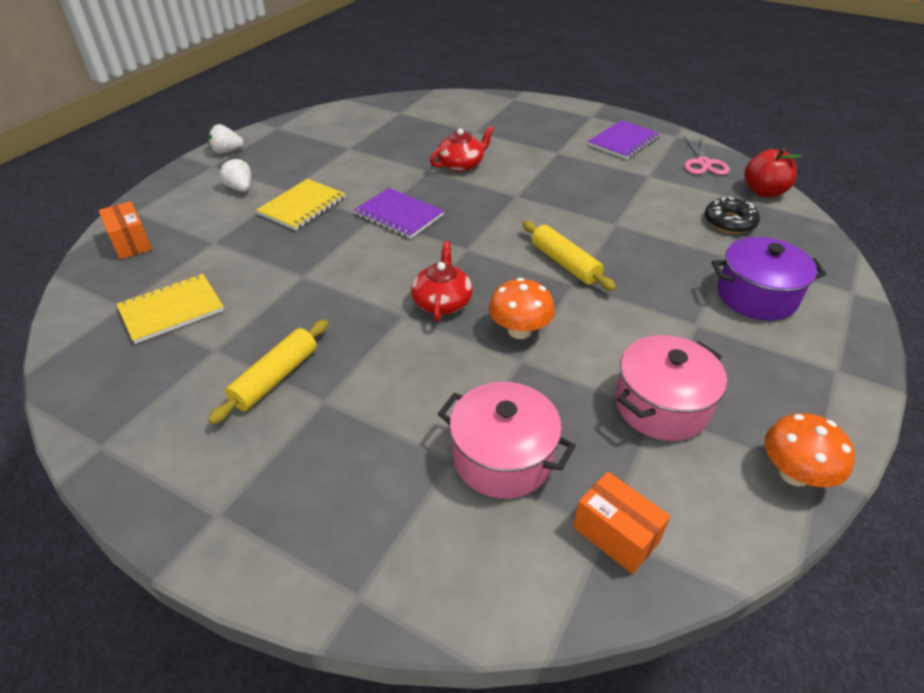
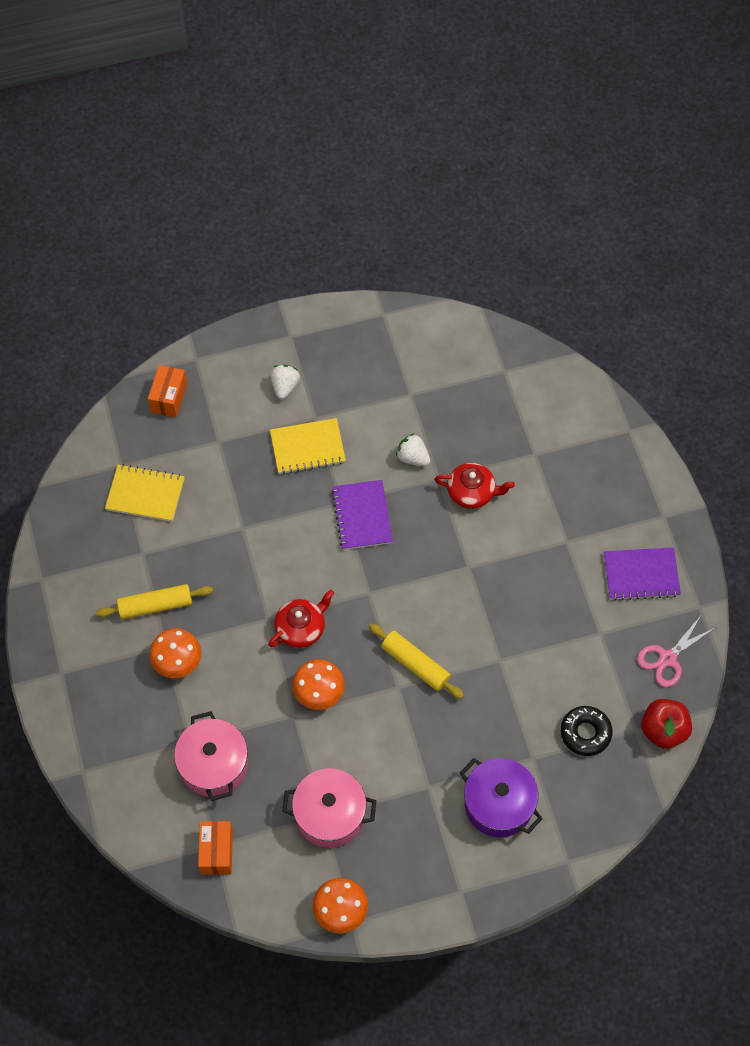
camera: 45 degrees right, 20 degrees up
white strawberry [208,124,244,154] -> white strawberry moved to [396,433,430,466]
yellow rolling pin [523,221,616,291] -> yellow rolling pin turned 60 degrees counterclockwise [369,623,464,699]
none -> orange mushroom [149,628,201,678]

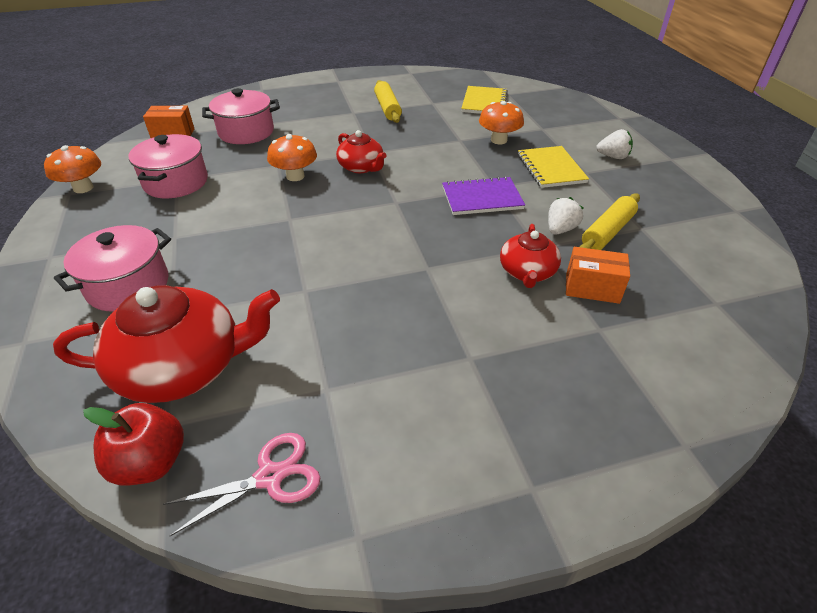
camera: 90 degrees right, 20 degrees down
orange box [148,365,187,417] -> orange box moved to [566,247,630,304]
orange mushroom [149,628,201,678] -> orange mushroom moved to [479,101,524,144]
yellow rolling pin [369,623,464,699] -> yellow rolling pin moved to [579,193,640,250]
purple pot [460,758,543,837] -> pink pot [54,225,171,312]
black donut [561,706,613,756] -> red teapot [53,285,280,403]
purple notebook [604,547,681,601] -> none
pink scissors [637,614,715,687] -> pink scissors turned 105 degrees clockwise [163,433,320,536]

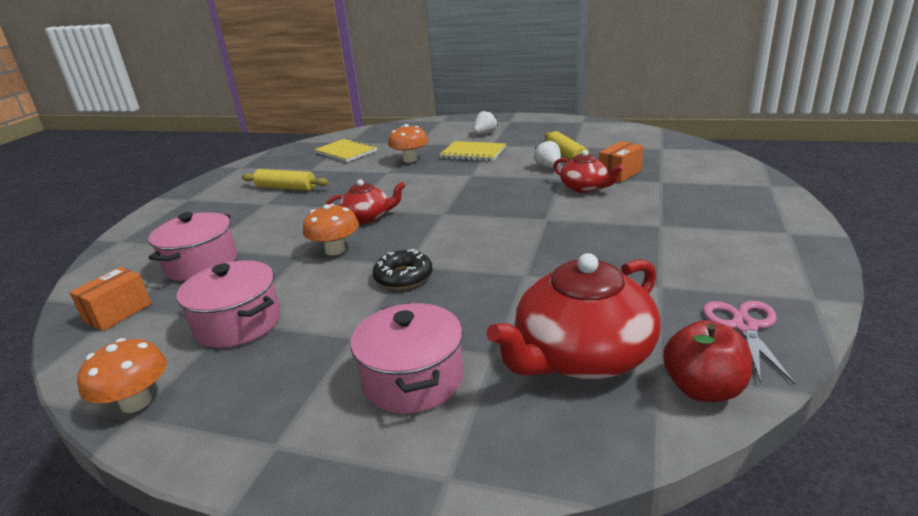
camera: 55 degrees left, 15 degrees down
red teapot [53,285,280,403] -> red teapot turned 150 degrees counterclockwise [487,253,661,379]
purple notebook [442,176,525,215] -> none
none -> black donut [373,249,433,289]

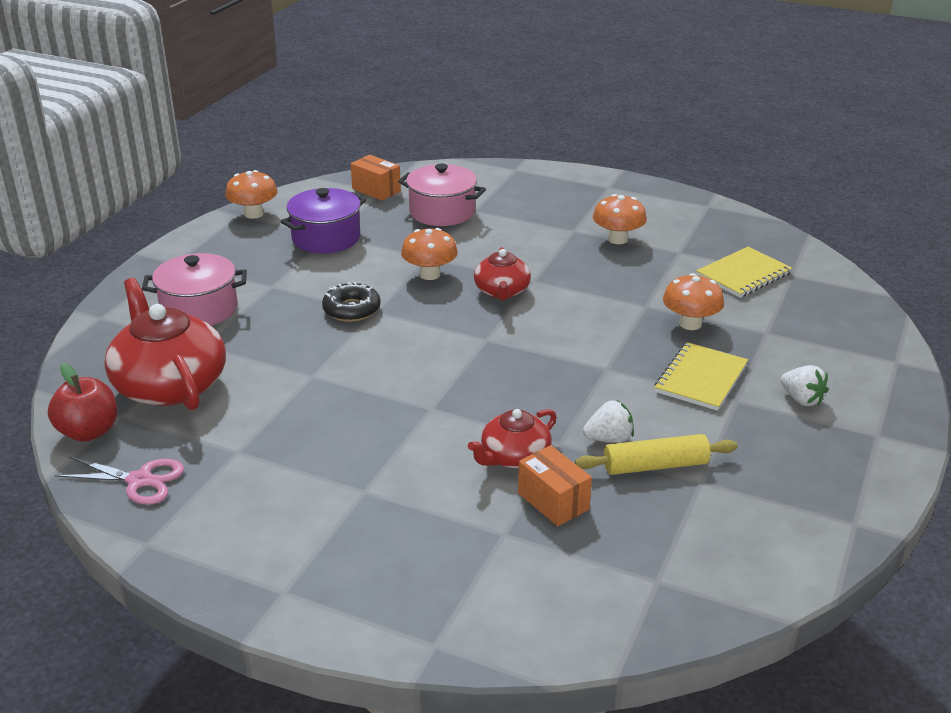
camera: 95 degrees right, 5 degrees up
pink pot [177,260,281,348] -> purple pot [280,188,366,253]
yellow rolling pin [242,169,329,191] -> orange mushroom [593,194,647,244]

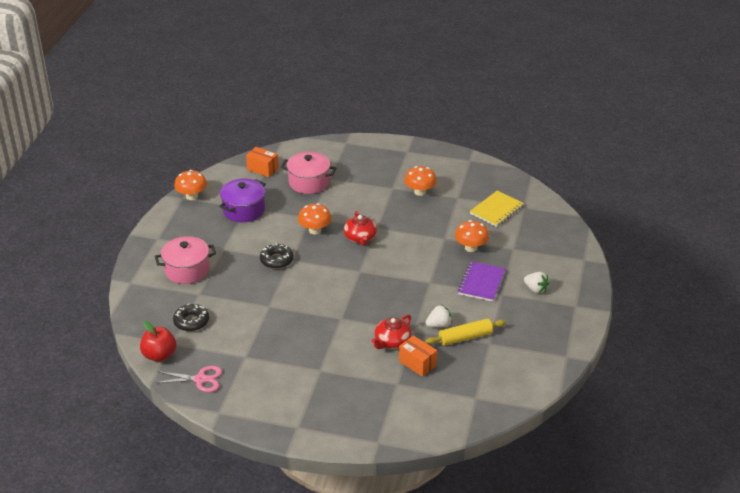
camera: 10 degrees left, 5 degrees up
red teapot [105,278,226,410] -> black donut [173,303,209,331]
yellow notebook [655,342,748,411] -> purple notebook [458,261,505,302]

